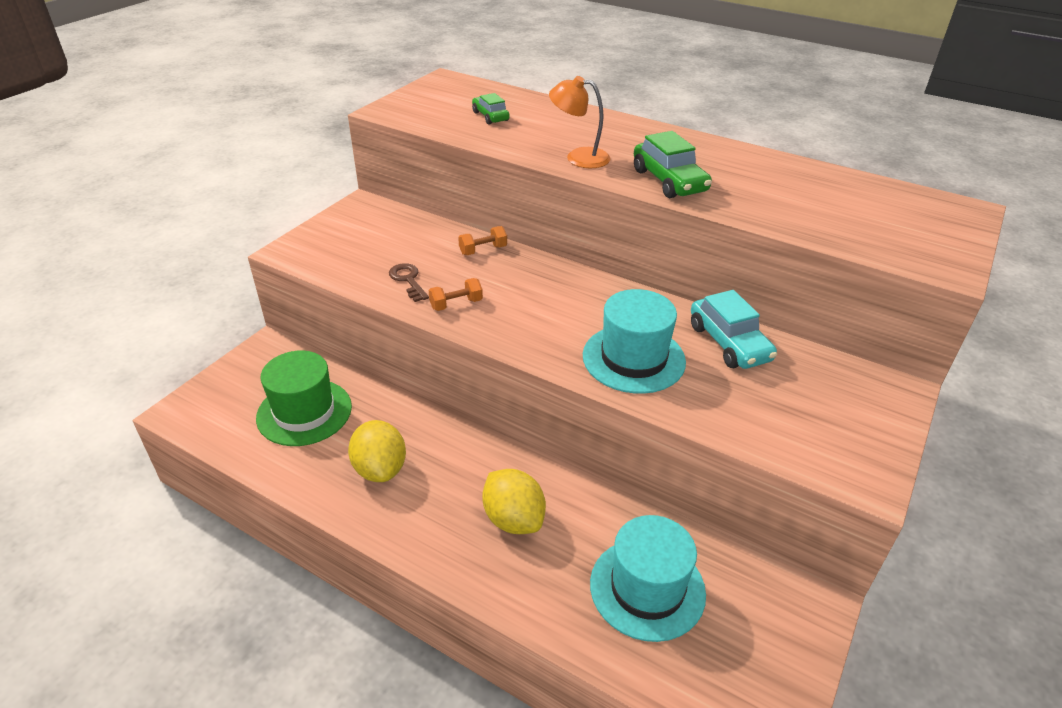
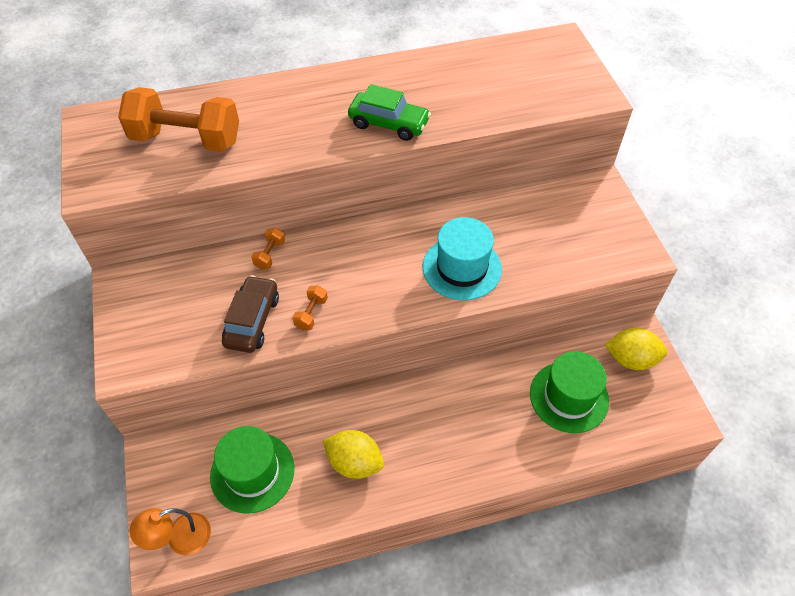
camera: 45 degrees left, 15 degrees up
brown key [389,263,429,302] -> brown car [222,275,279,353]
green car [472,93,510,124] -> orange dumbbell [118,87,239,152]
yellow lemon [482,469,546,534] -> yellow lemon moved to [605,328,668,370]
orange lamp [549,76,611,168] -> orange lamp moved to [129,508,211,555]
turquoise hat [590,515,706,642] -> green hat [530,351,609,433]
turquoise car [691,290,777,369] -> none

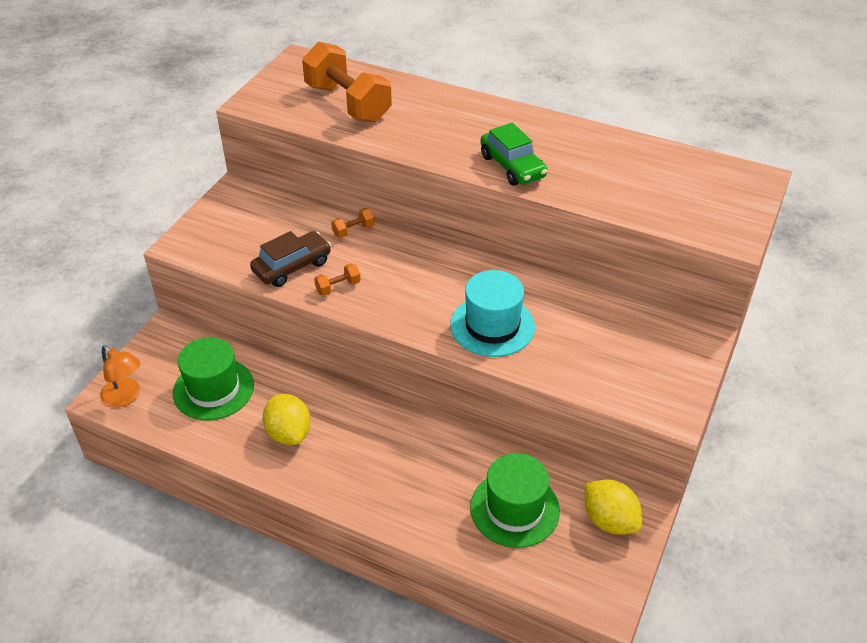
camera: 40 degrees right, 10 degrees down
orange lamp [129,508,211,555] -> orange lamp turned 150 degrees counterclockwise [100,345,140,407]

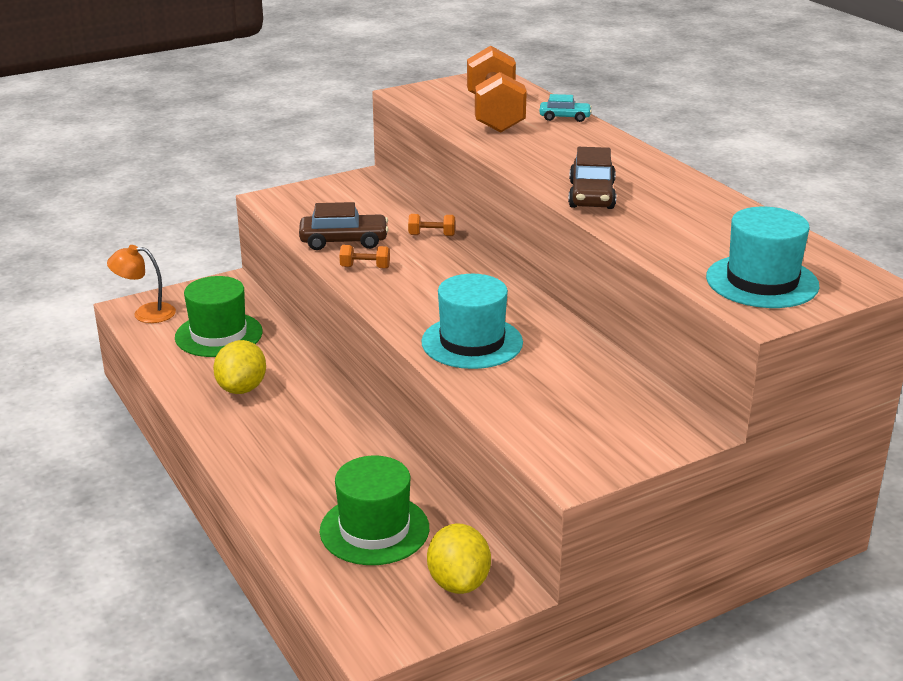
camera: 35 degrees right, 15 degrees down
orange lamp [100,345,140,407] -> orange lamp turned 105 degrees clockwise [107,245,176,323]
green car [480,123,548,186] -> brown car [568,147,616,209]
none -> turquoise car [540,94,592,122]
none -> turquoise hat [706,207,820,308]

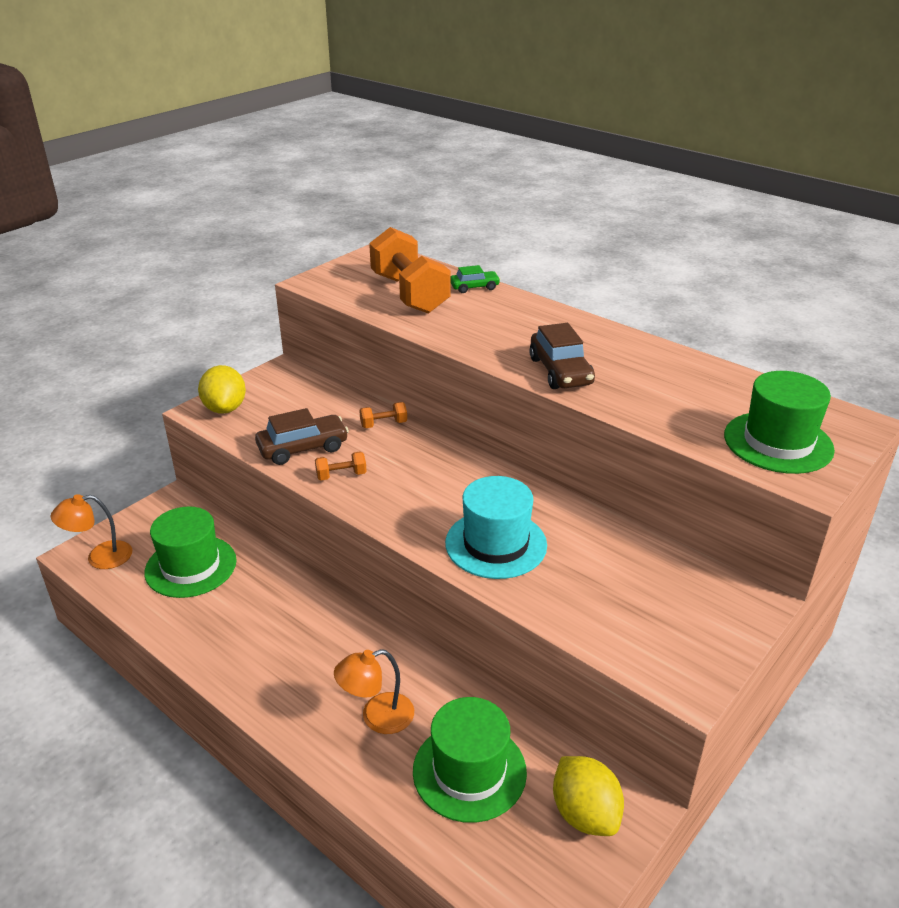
camera: 20 degrees left, 5 degrees up
yellow lemon [213,340,266,394] -> yellow lemon moved to [198,365,246,414]
turquoise car [540,94,592,122] -> green car [450,265,501,293]
turquoise hat [706,207,820,308] -> green hat [724,371,835,474]
none -> orange lamp [334,649,414,734]

